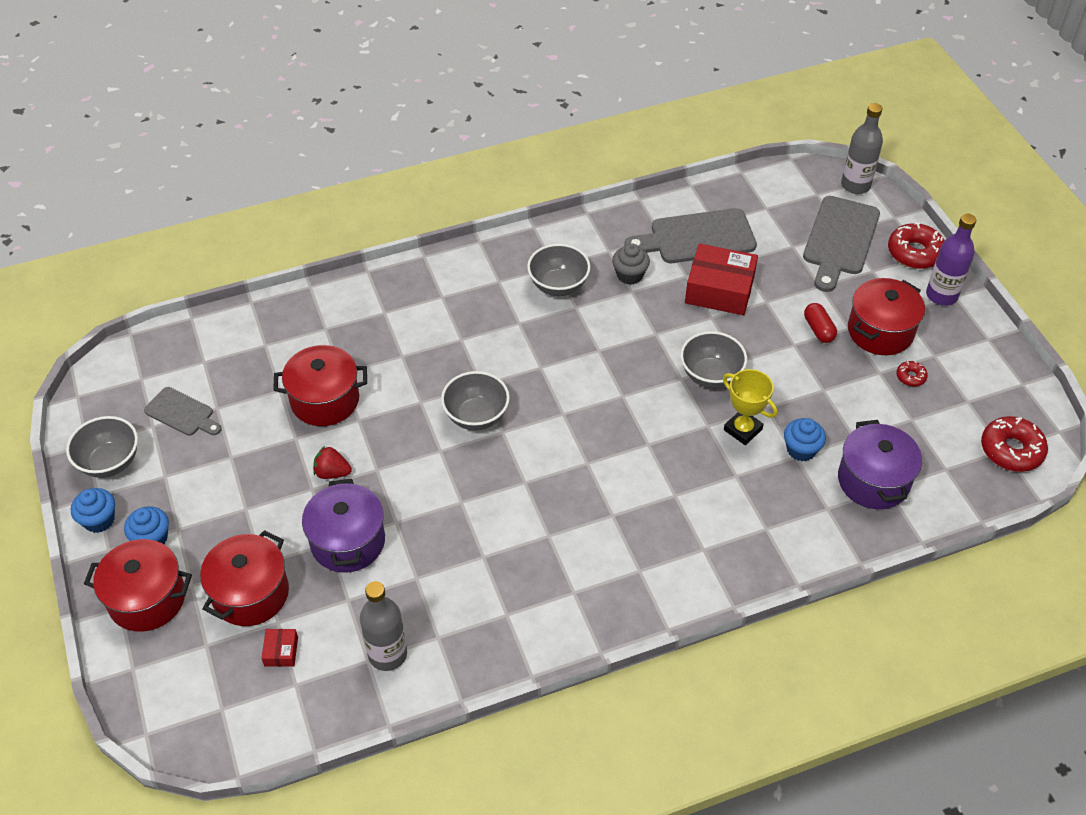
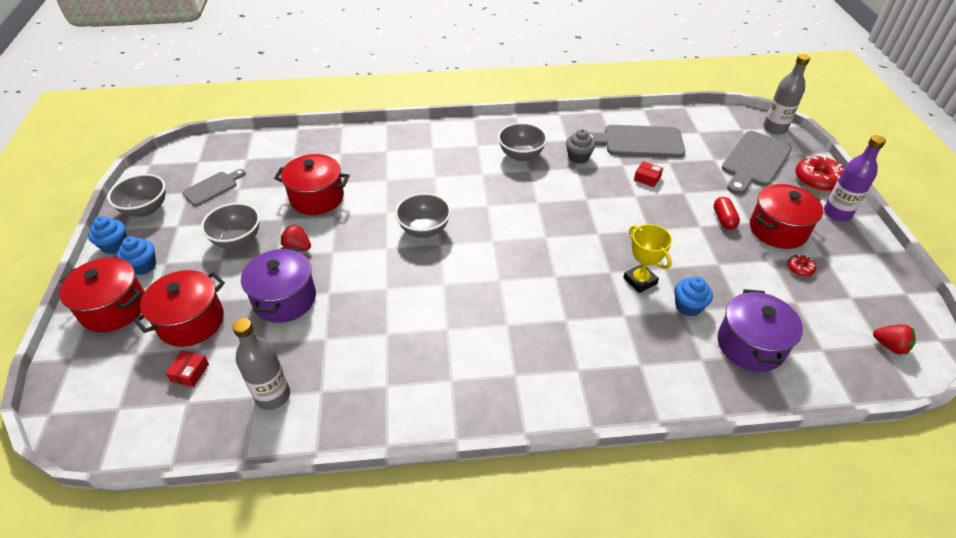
camera: 15 degrees right, 5 degrees down
grey cutting board [144,387,222,436] -> grey cutting board turned 90 degrees counterclockwise [182,169,246,206]
grey bowl [680,331,747,388] -> grey bowl moved to [201,203,260,249]
red box [685,243,758,315] -> red box [634,161,663,187], size x0.44
red donut [981,416,1048,472] -> red strawberry [873,324,916,355]

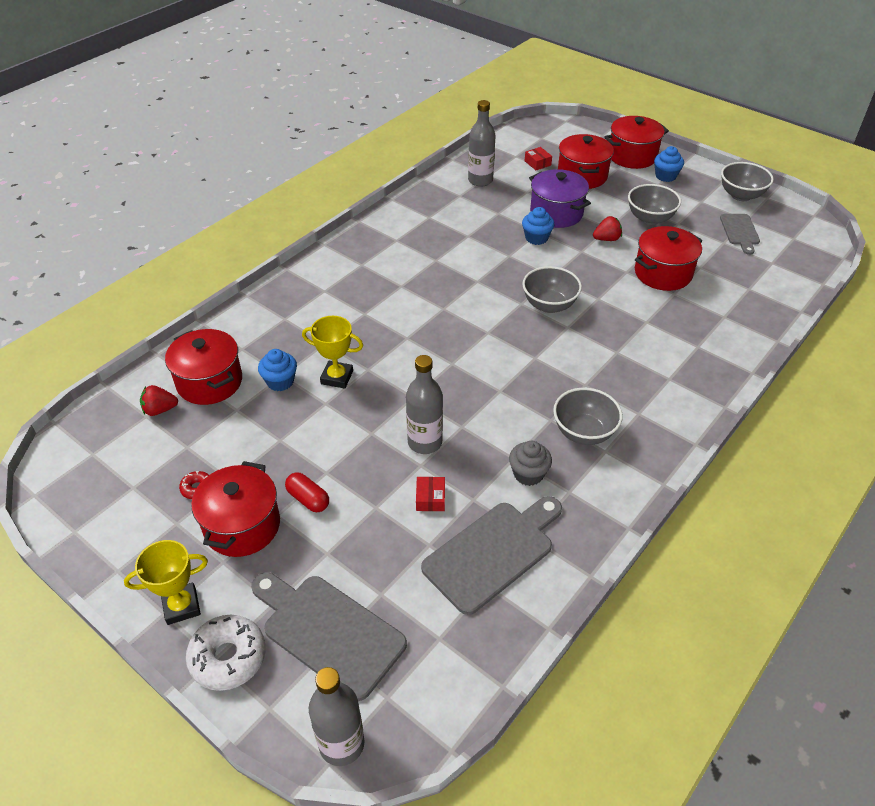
camera: 135 degrees right, 0 degrees up
blue cupcake [88,216,127,254] -> blue cupcake moved to [522,207,554,245]
red box [634,161,663,187] -> red box turned 75 degrees counterclockwise [416,477,445,511]
purple pot [718,289,803,372] -> red pot [165,329,242,405]
grey cutting board [722,131,792,195] -> grey cutting board turned 45 degrees counterclockwise [251,572,407,701]
red donut [795,156,844,192] -> white donut [186,615,266,691]
purple bottle [824,135,886,221] -> yellow trophy [124,540,208,625]
red strawberry [873,324,916,355] -> red strawberry moved to [140,385,178,416]
none -> grey bottle [406,355,443,454]

